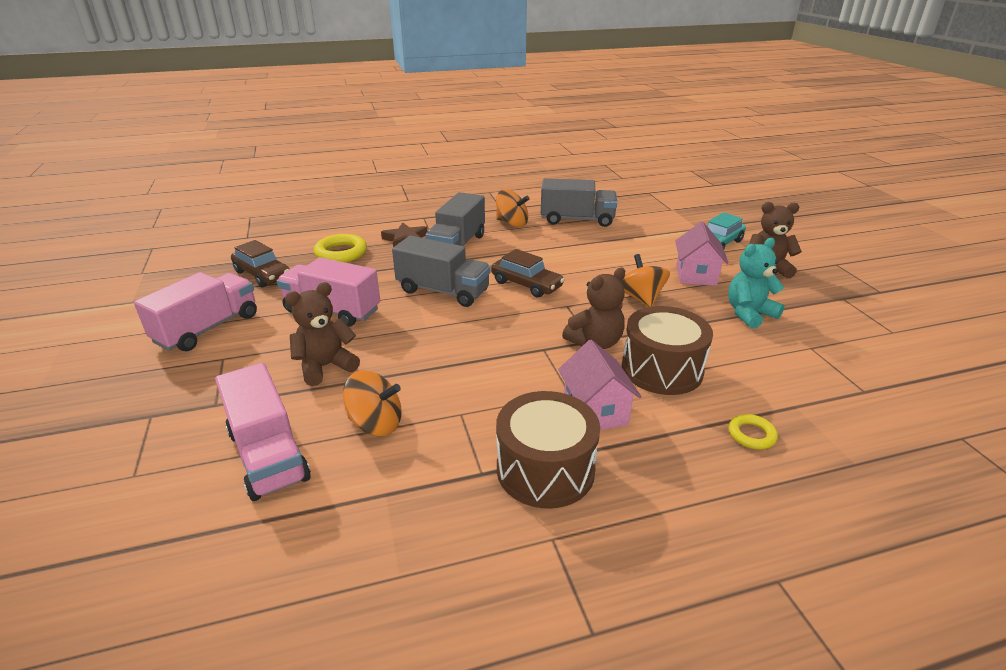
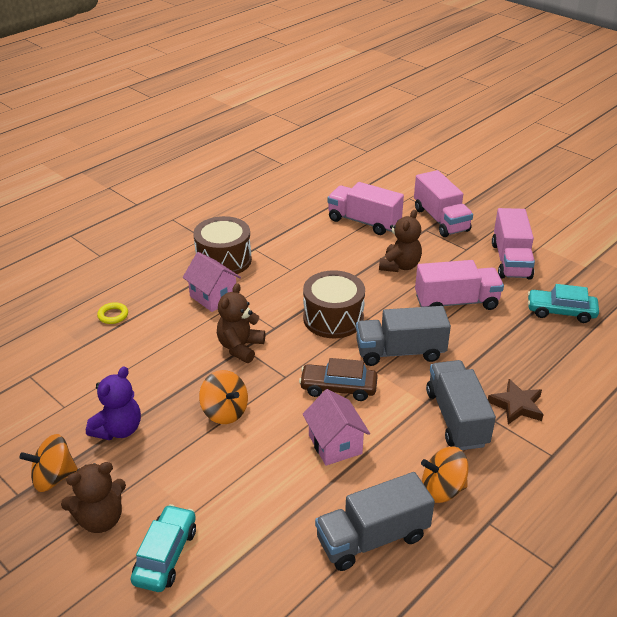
camera: 150 degrees right, 5 degrees up
brown car [231,240,290,287] -> turquoise car [528,284,599,323]
yellow ring [314,234,367,262] -> none
orange spinning top [343,370,402,436] -> orange spinning top moved to [19,434,78,492]
brown drum [622,306,713,395] -> brown drum moved to [303,270,365,338]
pink house [675,222,729,286] -> pink house moved to [303,389,370,466]
turquoise teddy bear [728,238,785,329] -> purple teddy bear [86,366,141,440]
none -> pink truck [414,170,473,237]

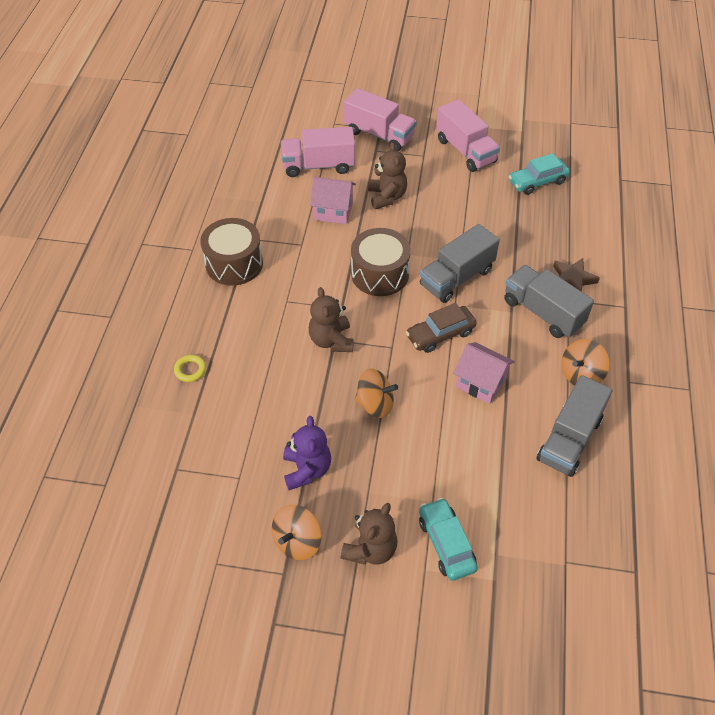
camera: 35 degrees left, 15 degrees up
pink house [183,252,241,312] -> pink house moved to [310,177,356,224]
pink truck [415,260,504,310] -> none

